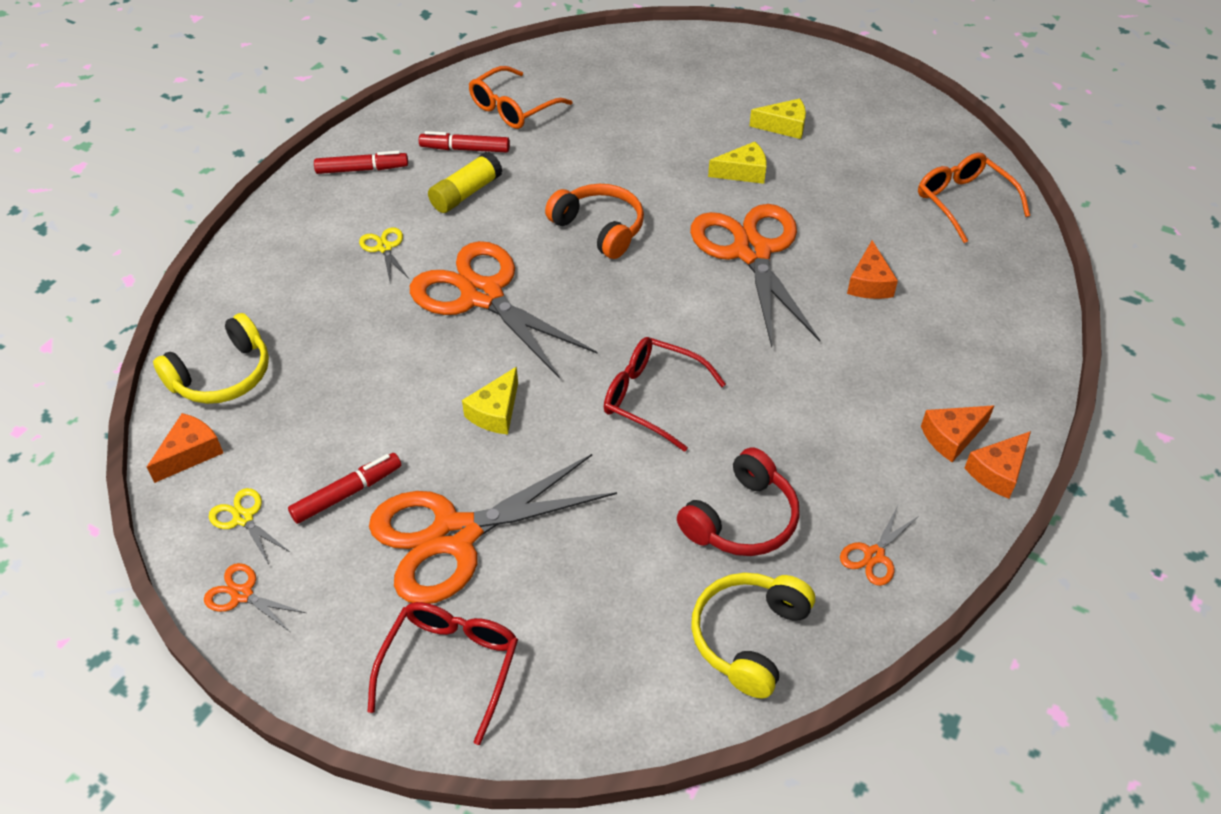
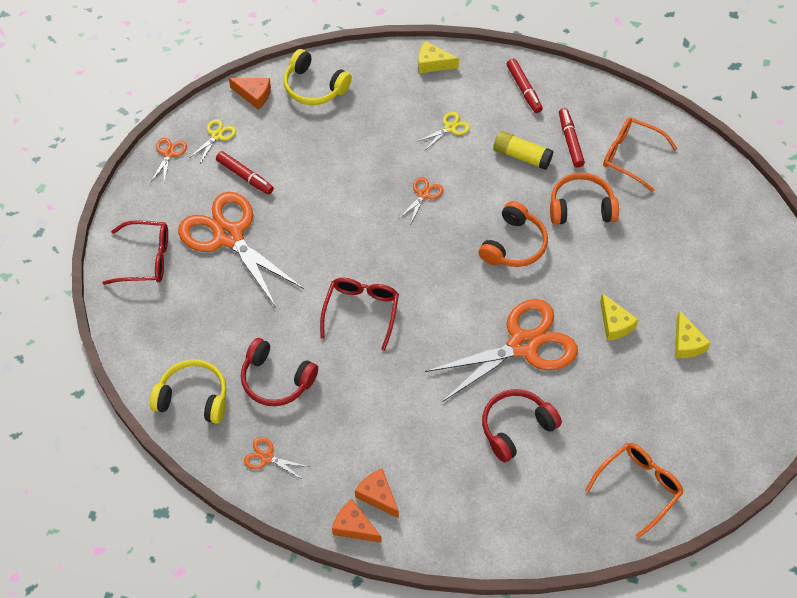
camera: 75 degrees right, 10 degrees up
orange scissors [410,241,597,379] -> orange scissors [400,177,443,223], size x0.41
yellow cheese [462,367,518,435] -> yellow cheese moved to [418,41,459,73]
orange cheese [847,240,898,299] -> red headphones [482,389,562,462]
none -> orange headphones [550,172,619,225]

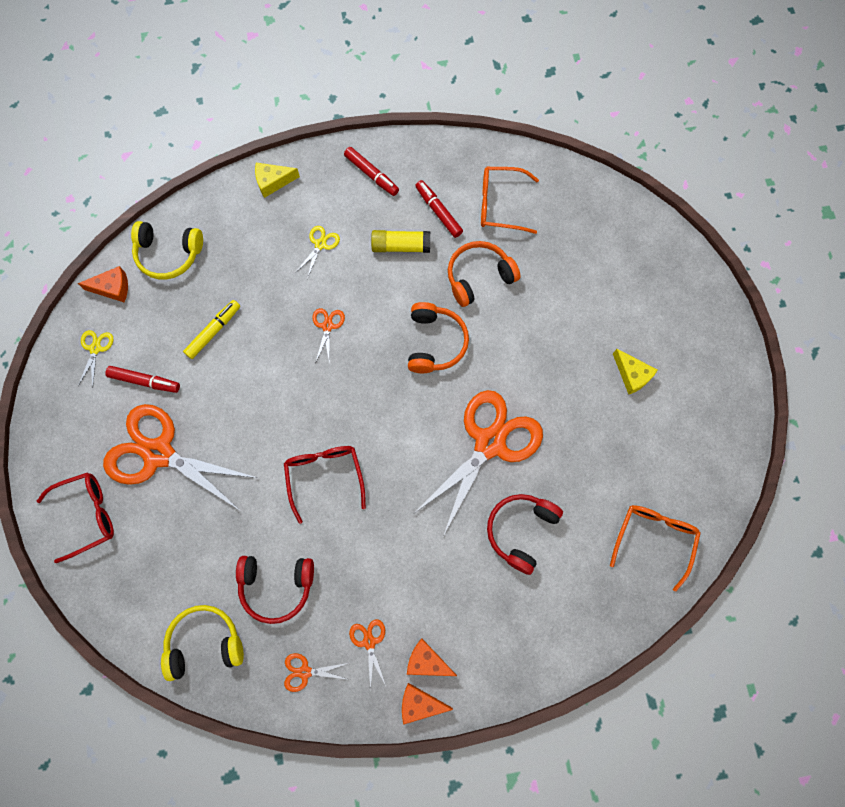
camera: 25 degrees left, 15 degrees up
orange scissors [151,138,187,182] -> orange scissors moved to [349,619,386,690]
yellow cheese [600,293,639,341] -> none
none -> yellow marker [183,300,240,359]

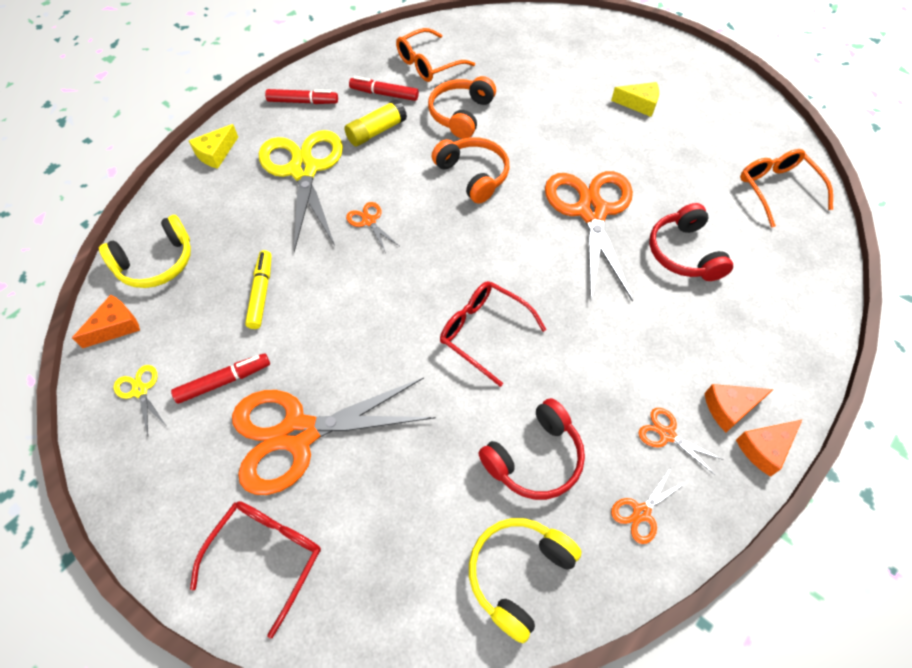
camera: 40 degrees left, 15 degrees down
yellow scissors [295,226,340,279] -> yellow scissors [259,130,343,252], size x2.45

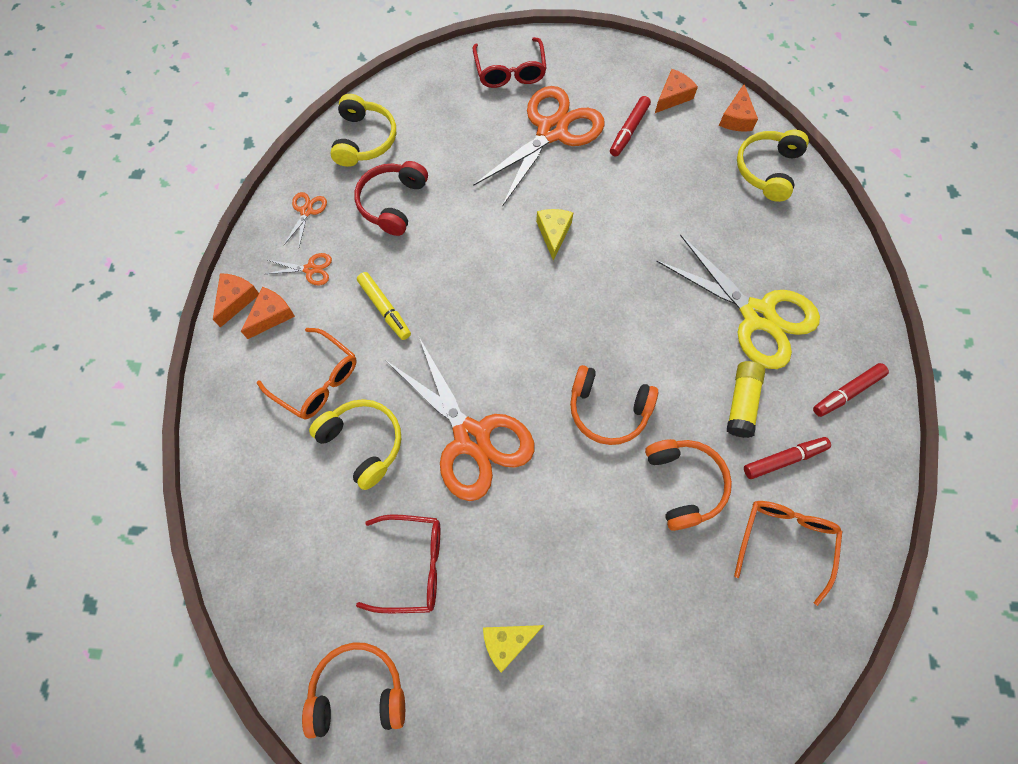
camera: 145 degrees right, 10 degrees up
yellow scissors [114,365,168,436] -> orange cheese [655,69,698,113]
yellow cheese [189,124,238,169] -> yellow cheese moved to [536,209,573,261]
yellow marker [245,250,272,329] -> yellow marker moved to [357,272,411,340]
orange scissors [346,202,399,253] -> none
red glasses [440,281,547,387] -> red glasses moved to [356,514,440,613]
red headphones [649,203,733,281] -> yellow headphones [309,399,401,490]
orange glasses [740,149,833,228] -> orange glasses moved to [257,328,357,419]
none -> orange headphones [302,642,405,739]

